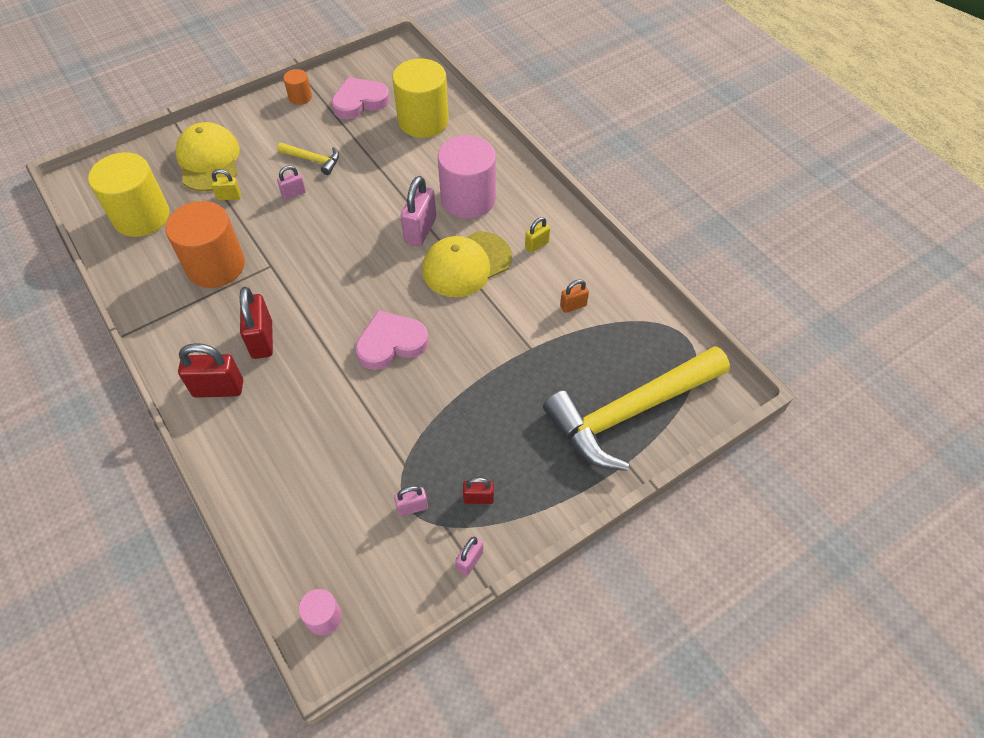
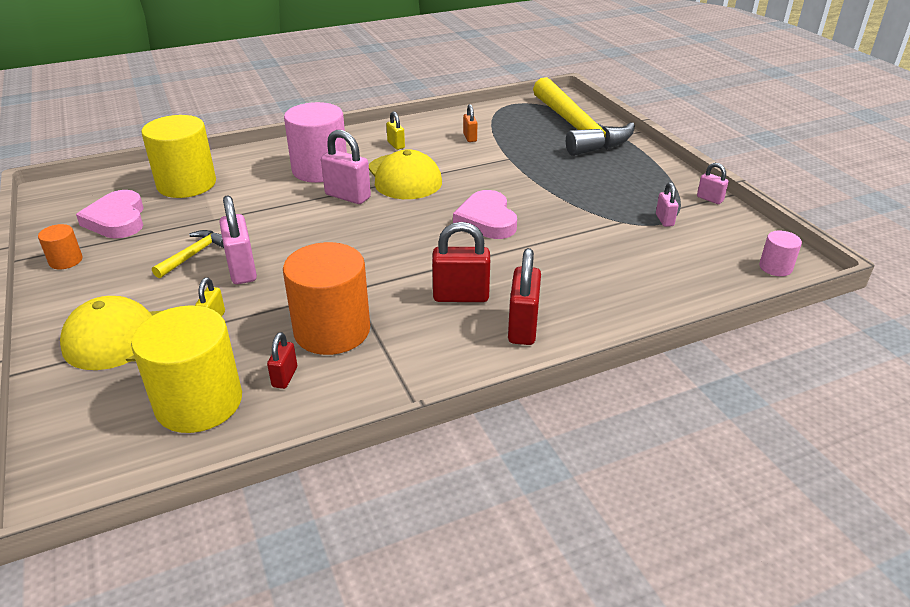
camera: 80 degrees left, 20 degrees down
pink padlock [277,165,306,200] -> pink padlock [219,195,257,284], size x1.80
red padlock [463,477,494,504] -> red padlock moved to [267,332,297,389]

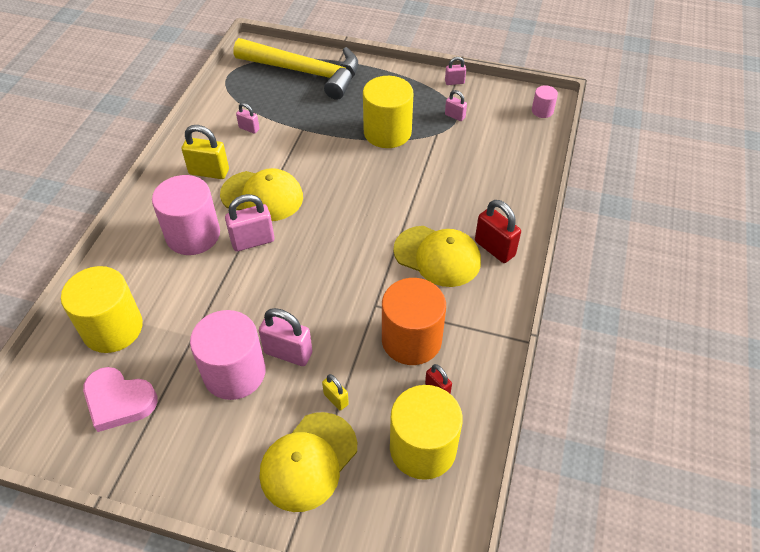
camera: 50 degrees left, 15 degrees up
orange cylinder [38,224,83,269] -> none
yellow hammer [152,230,224,278] -> pink cylinder [190,310,266,400]
yellow padlock [386,111,405,150] -> yellow padlock [182,125,229,179], size x1.80
red padlock [432,222,490,302] -> yellow cap [393,226,481,287]
pink heart [453,190,517,239] -> none
orange padlock [463,104,477,142] -> pink padlock [236,103,259,134]
none -> yellow cylinder [363,76,413,148]

